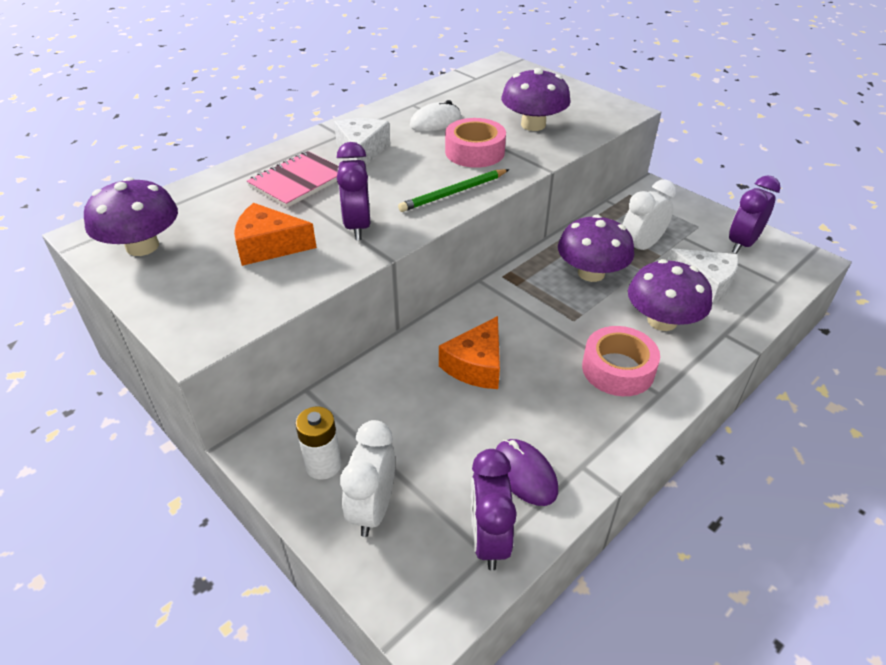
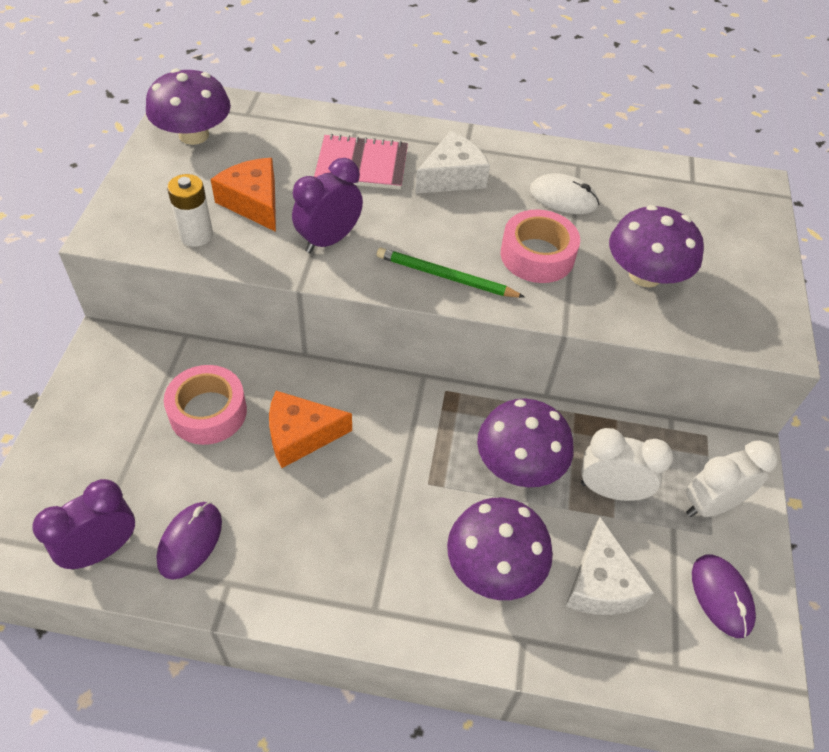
camera: 50 degrees right, 10 degrees up
white battery [295,407,341,480] -> white battery moved to [167,174,213,247]
white clock [340,420,395,537] -> white clock moved to [686,441,778,517]
pink tape [582,326,660,396] -> pink tape moved to [164,365,247,445]
purple clock [729,175,781,254] -> purple mouse [692,554,756,638]

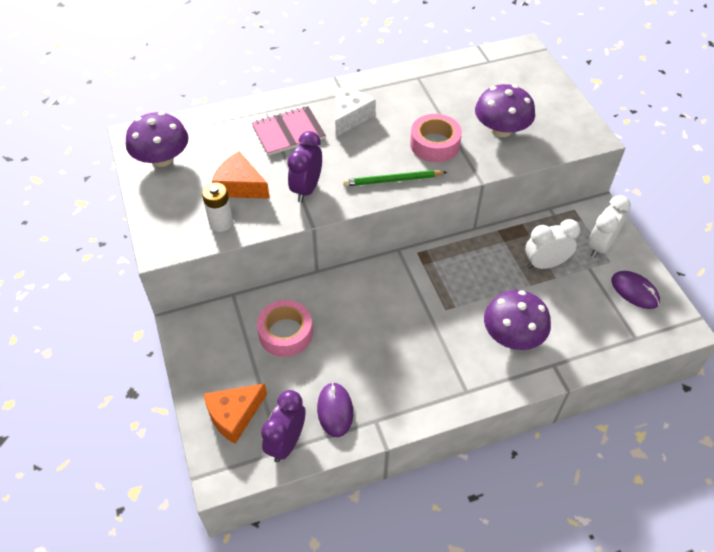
camera: 25 degrees left, 0 degrees up
orange cheese [269,391,352,468] -> orange cheese moved to [204,383,267,444]
purple mushroom [477,399,574,487] -> none
white mouse [530,173,599,214] -> none
white cheese [566,517,654,615] -> none

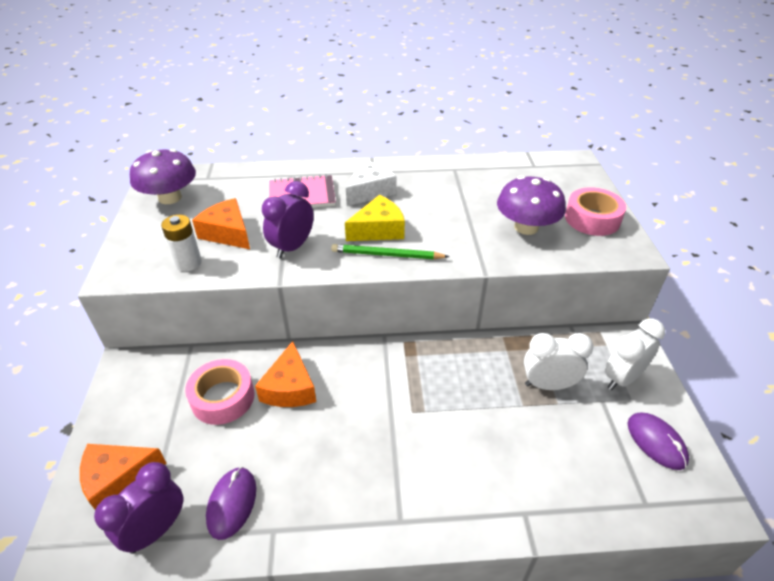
camera: 15 degrees right, 10 degrees down
pink tape [410,114,462,162] -> pink tape moved to [565,187,626,236]
purple mushroom [484,290,551,350] -> none
none -> orange cheese [255,341,316,407]
none -> yellow cheese [345,195,405,241]

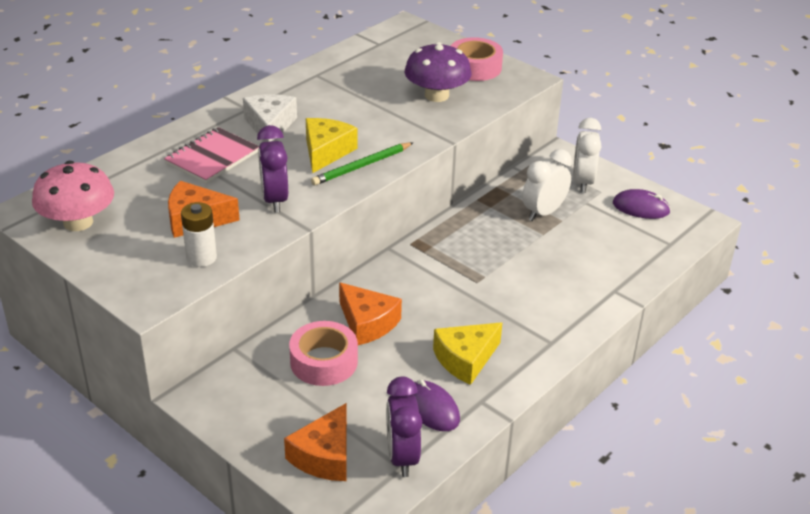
camera: 45 degrees left, 5 degrees down
purple mushroom [130,149,196,204] -> pink mushroom [32,161,114,231]
none -> yellow cheese [433,322,502,385]

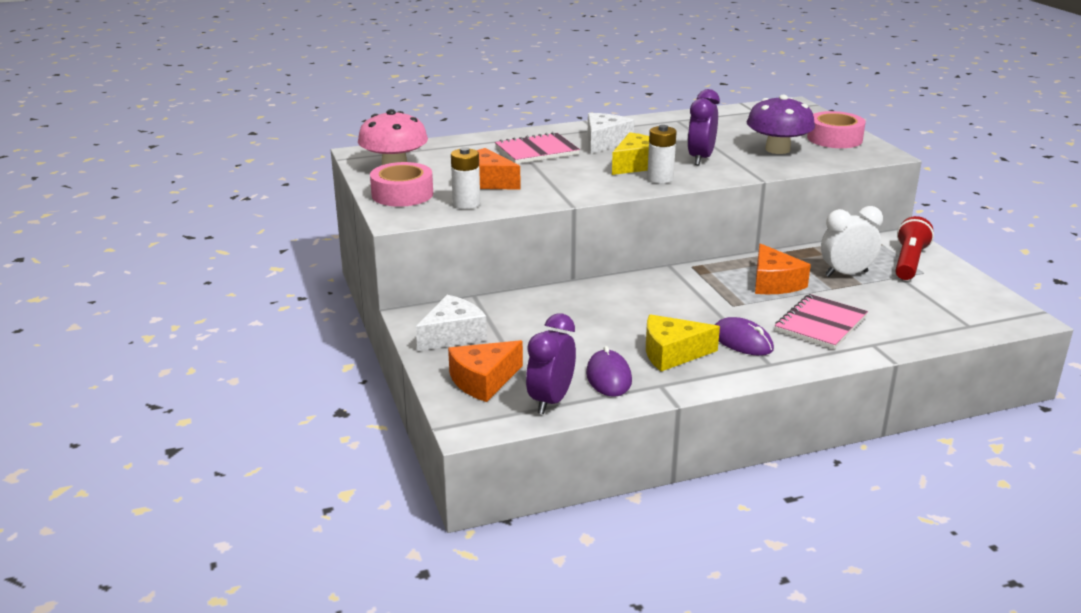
camera: 30 degrees right, 10 degrees down
purple clock [257,125,288,213] -> purple clock moved to [687,89,720,165]
pink tape [289,321,358,386] -> pink tape moved to [370,162,433,207]
green pencil [311,142,414,185] -> white battery [647,125,677,184]
orange cheese [339,282,402,345] -> orange cheese moved to [755,243,811,294]
white clock [573,118,602,193] -> red flashlight [895,216,934,280]
purple mouse [613,189,671,219] -> purple mouse moved to [715,317,774,356]
none -> white cheese [416,295,487,351]
none -> pink notebook [775,294,868,349]

